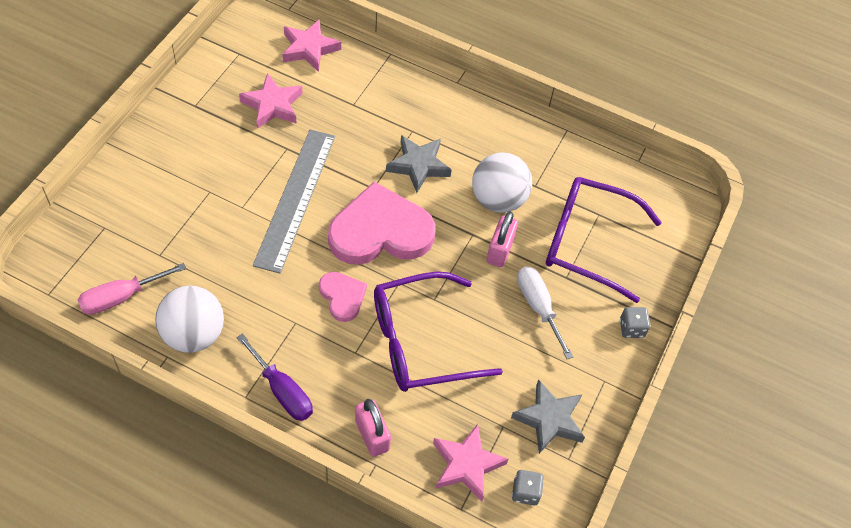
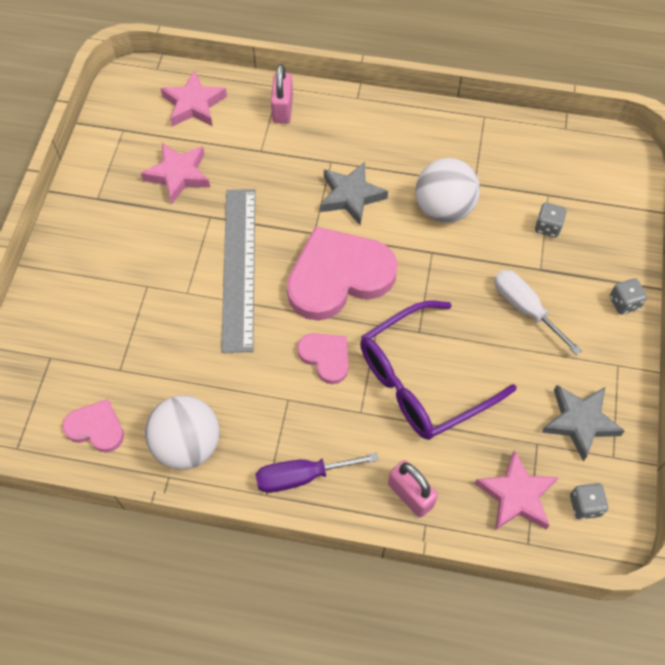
camera: 10 degrees left, 5 degrees up
pink screwdriver [77,263,186,315] -> pink heart [62,399,124,452]
purple screwdriver [236,333,313,421] -> purple screwdriver turned 135 degrees clockwise [255,453,379,493]
pink padlock [487,211,518,267] -> pink padlock moved to [271,64,293,124]
purple glasses [546,177,662,303] -> grey dice [535,202,567,238]

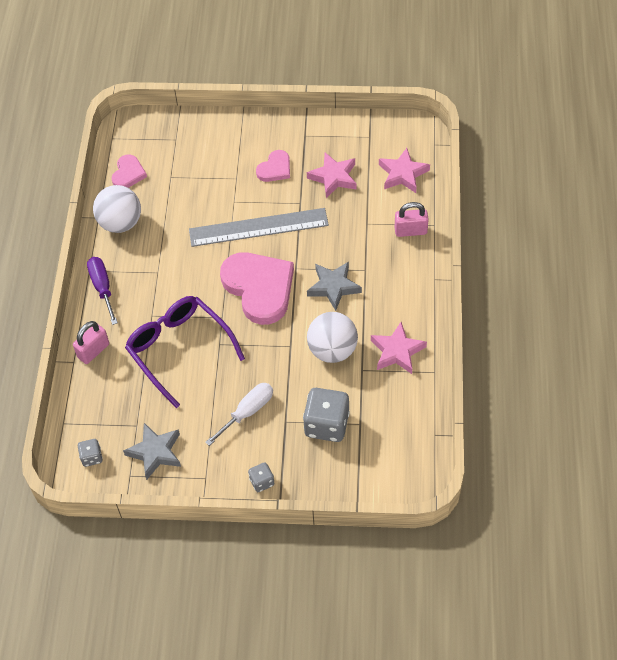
camera: 85 degrees right, 5 degrees down
pink heart [297,333,348,384] -> pink heart moved to [256,150,290,182]
pink star [475,450,559,530] -> pink star moved to [371,322,427,374]
grey dice [535,202,567,238] -> grey dice [303,388,350,442], size x1.99

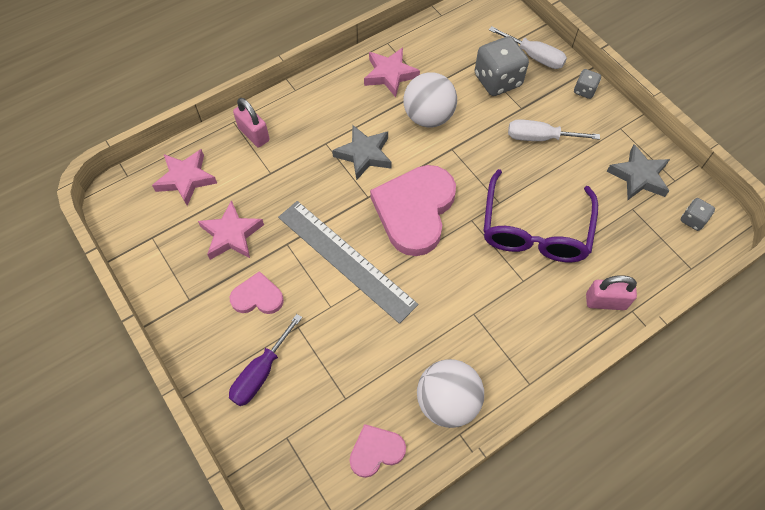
camera: 130 degrees left, 5 degrees up
purple screwdriver [87,257,118,325] -> purple screwdriver moved to [229,314,302,406]
none -> white screwdriver [489,26,567,69]

